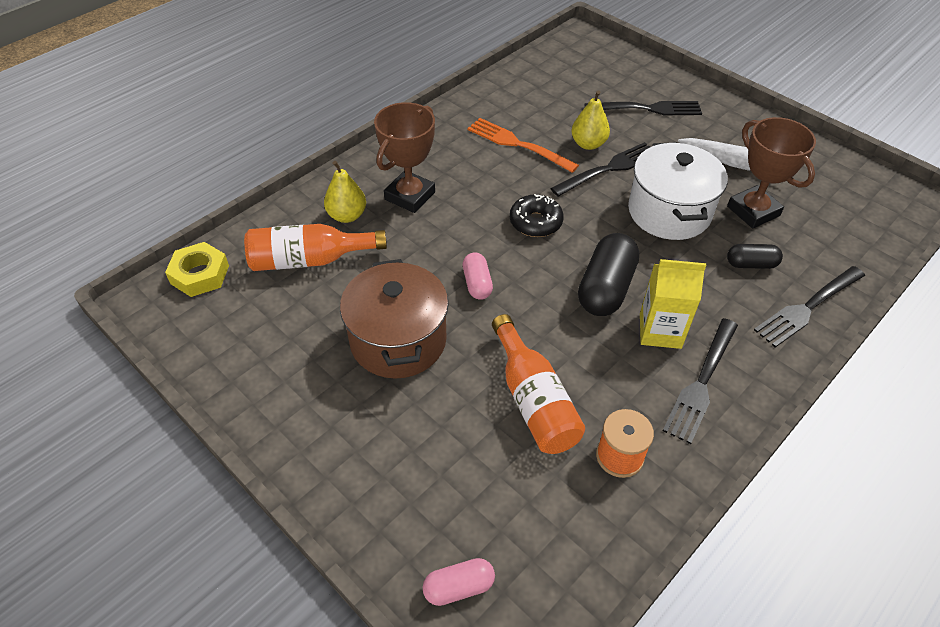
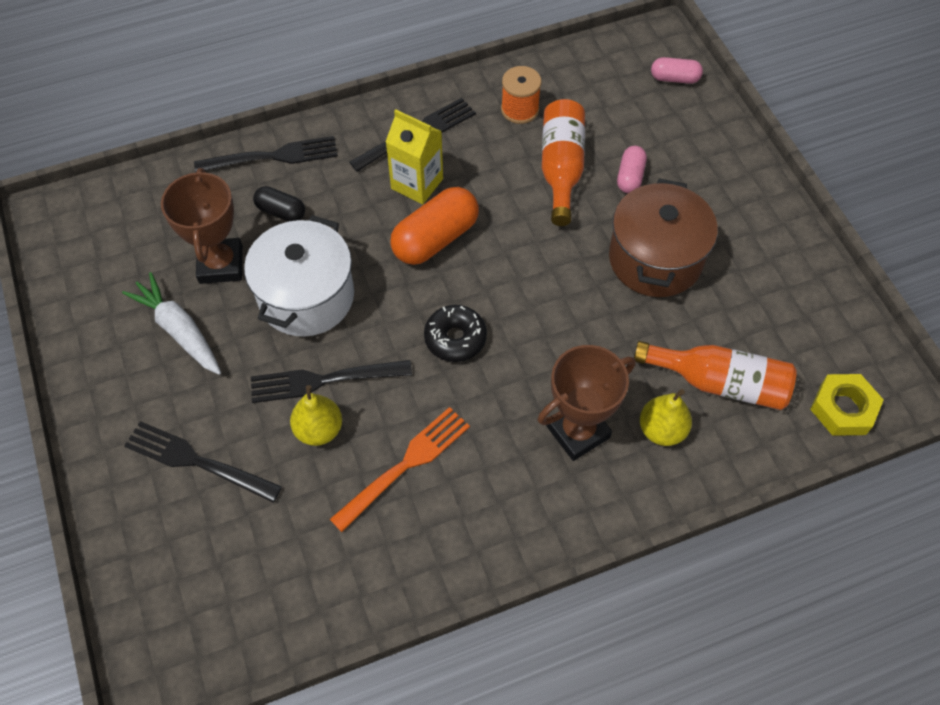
camera: 155 degrees left, 10 degrees up
pink capsule [463,253,493,300] -> pink capsule moved to [617,146,647,193]
orange fork [467,118,579,173] -> orange fork turned 105 degrees counterclockwise [330,407,470,532]
black capsule [578,233,639,316] -> orange capsule [390,187,479,265]

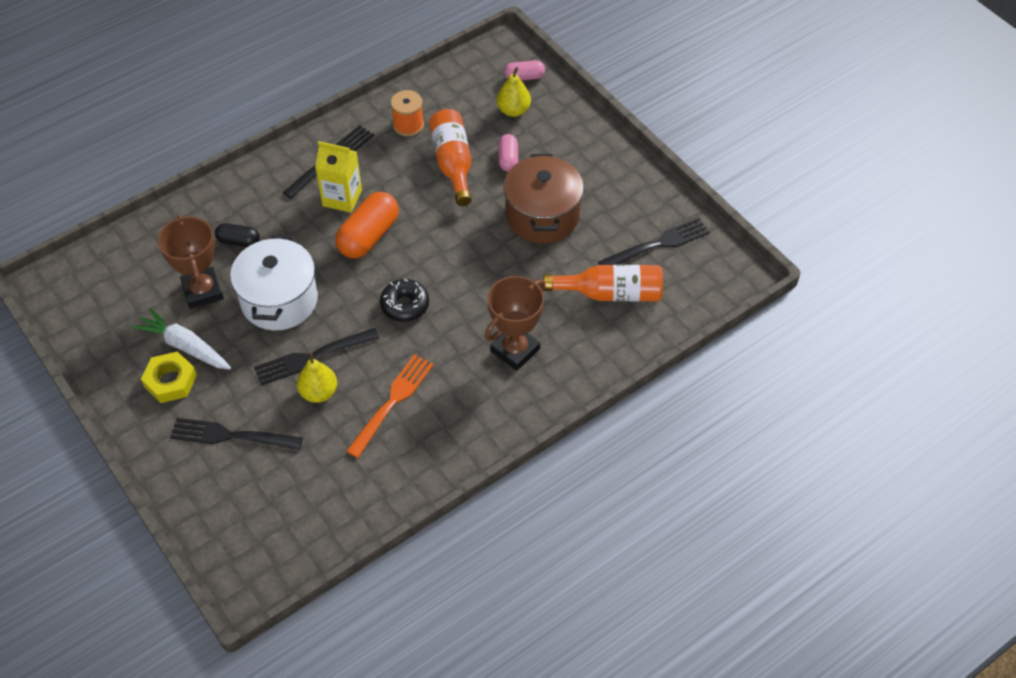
camera: 15 degrees left, 5 degrees down
black fork [194,136,338,173] -> black fork moved to [598,217,710,265]
yellow pear [640,389,692,446] -> yellow pear moved to [497,67,531,117]
yellow nut [810,374,884,436] -> yellow nut moved to [141,351,197,403]

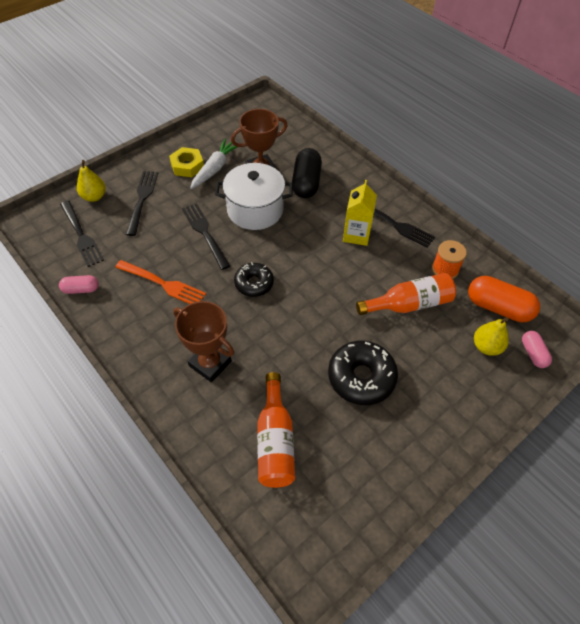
camera: 85 degrees right, 0 degrees up
black capsule [215,223,260,247] -> black capsule [292,148,322,198], size x1.80
yellow pear [297,352,337,403] -> yellow pear moved to [77,160,106,202]
orange capsule [335,192,399,258] -> orange capsule moved to [468,276,540,323]
pink capsule [498,134,518,172] -> pink capsule moved to [59,275,99,294]
brown pot [503,154,584,243] -> black donut [328,341,398,405]
black fork [598,217,710,265] -> black fork moved to [60,200,104,267]

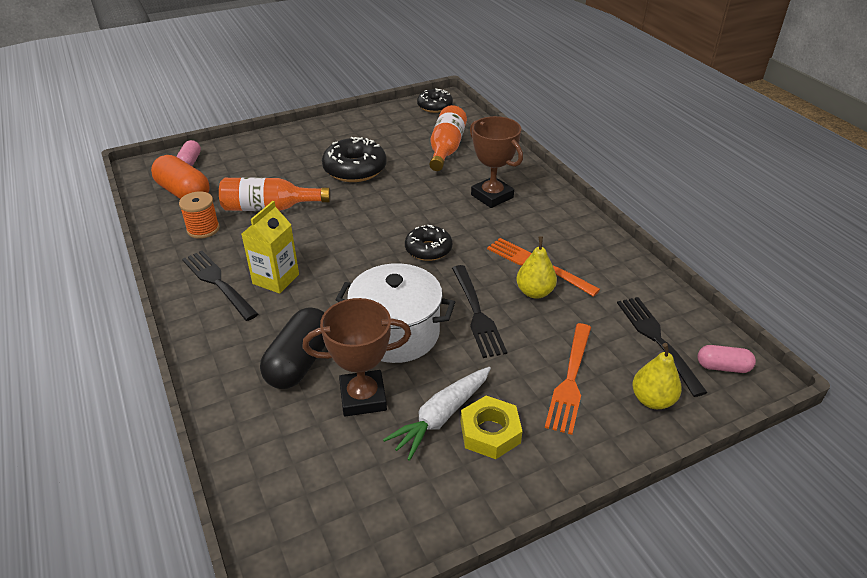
camera: 165 degrees left, 15 degrees down
pink capsule [59,275,99,294] -> pink capsule moved to [698,345,756,373]
black fork [126,171,158,236] -> orange fork [545,323,591,435]
yellow pear [474,317,509,356] -> yellow pear moved to [516,236,557,299]
none -> black donut [417,88,453,113]

